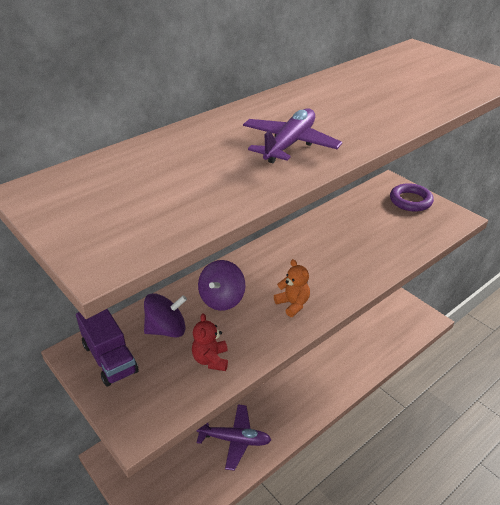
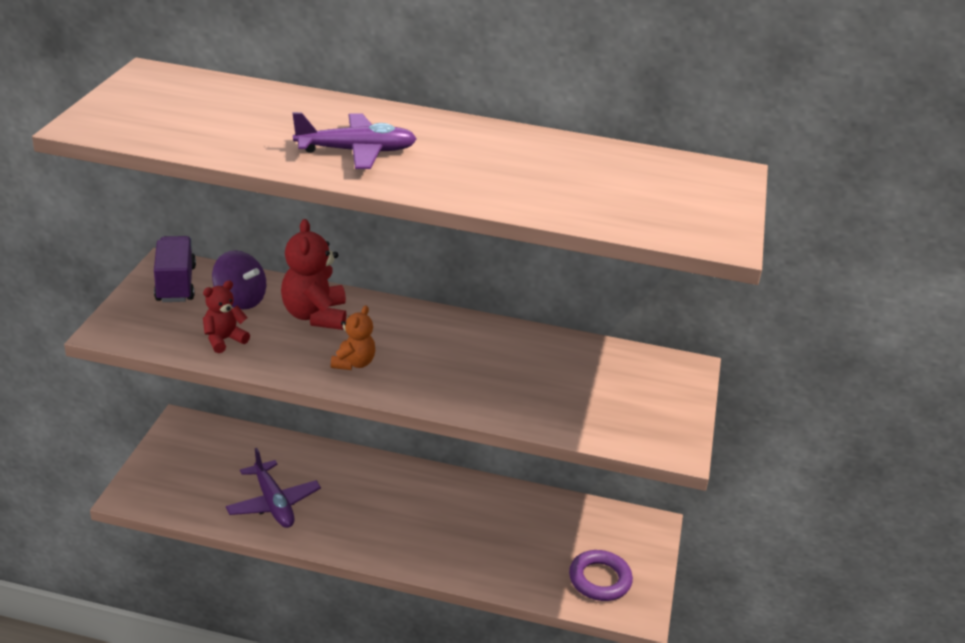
camera: 50 degrees right, 5 degrees down
purple truck [76,309,139,386] -> purple truck turned 150 degrees clockwise [154,236,196,302]
purple spinning top [198,260,245,311] -> red teddy bear [281,219,346,330]
purple ring [390,183,434,212] -> purple ring moved to [569,550,633,601]

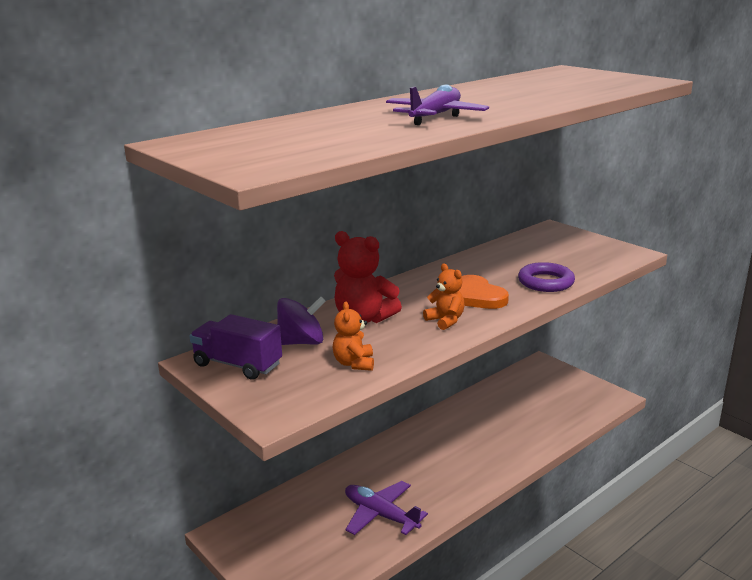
camera: 50 degrees left, 10 degrees down
red teddy bear [203,281,250,353] -> orange teddy bear [333,302,374,371]
purple plane [226,448,321,528] -> purple plane turned 150 degrees counterclockwise [345,481,428,535]
purple ring [569,550,633,601] -> purple ring moved to [518,262,575,292]
none -> orange heart [459,275,509,309]

